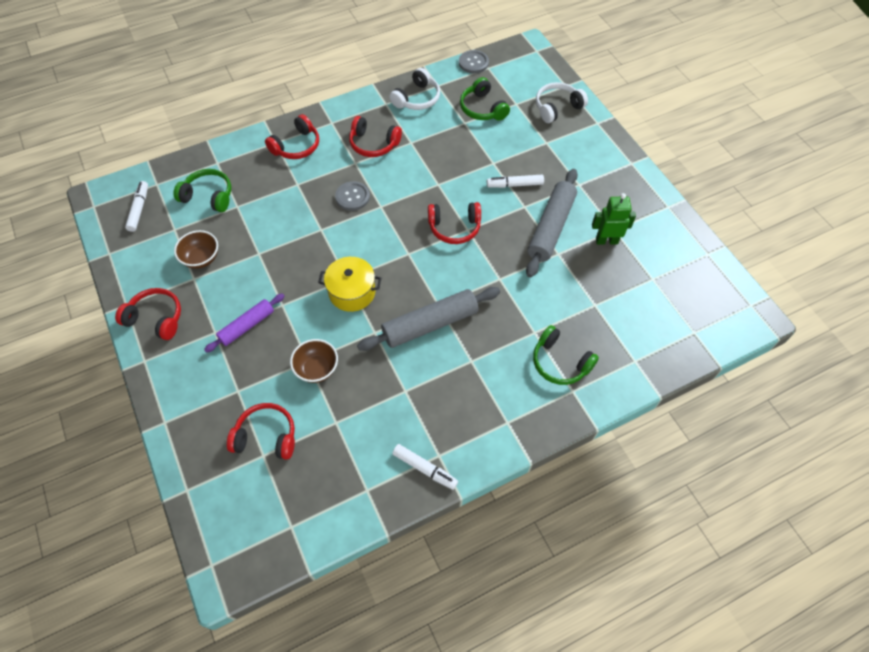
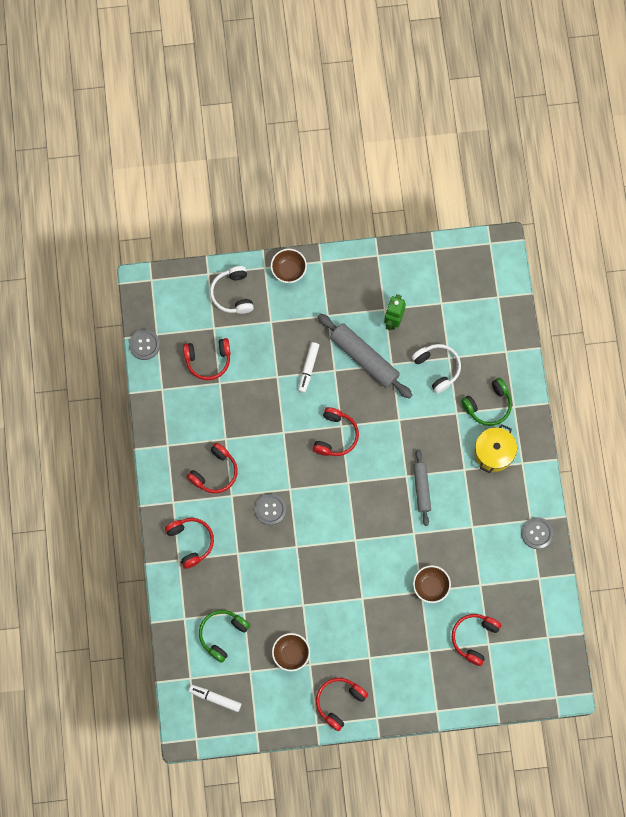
camera: 70 degrees left, 15 degrees up
purple rolling pin [204,293,285,353] -> none
yellow pot [318,257,381,312] -> yellow pot moved to [475,424,517,473]
grey rolling pin [357,287,500,351] -> grey rolling pin [413,449,431,526], size x0.62
white headphones [389,68,440,110] -> white headphones moved to [412,344,461,394]
white marker [392,444,458,490] -> grey button [521,517,553,549]
green headphones [460,77,510,121] -> red headphones [183,338,231,380]
none -> brown bowl [271,249,307,283]

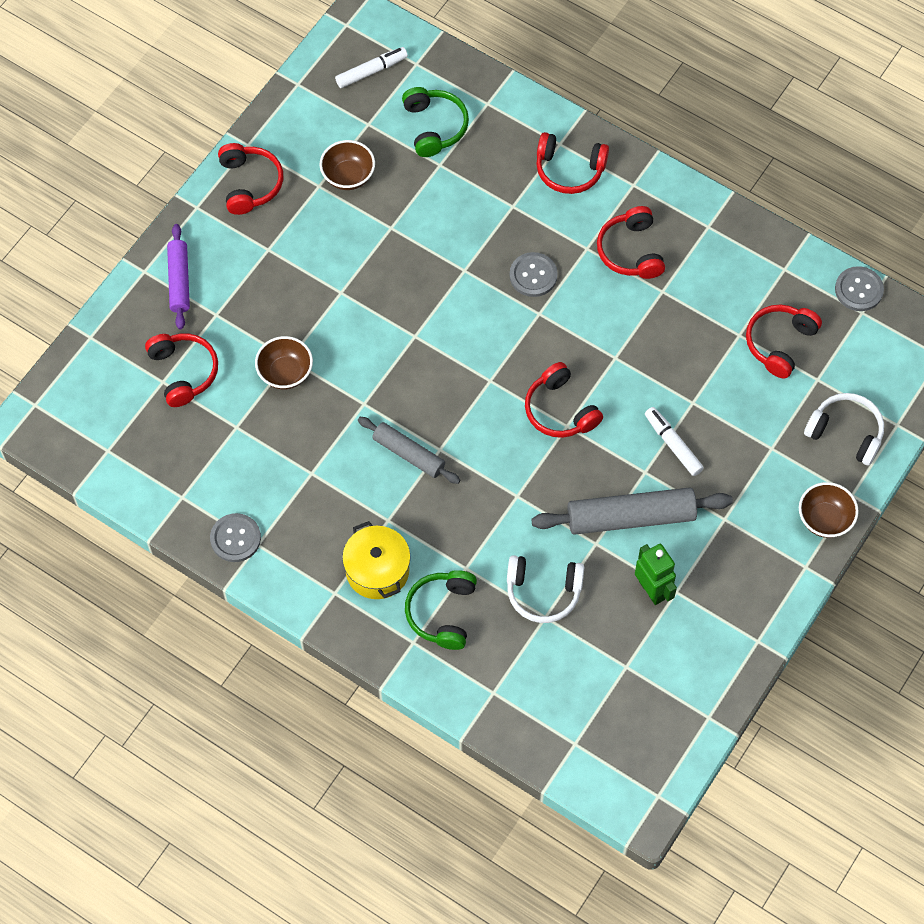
camera: 130 degrees right, 10 degrees down
none -> purple rolling pin [167,224,190,330]

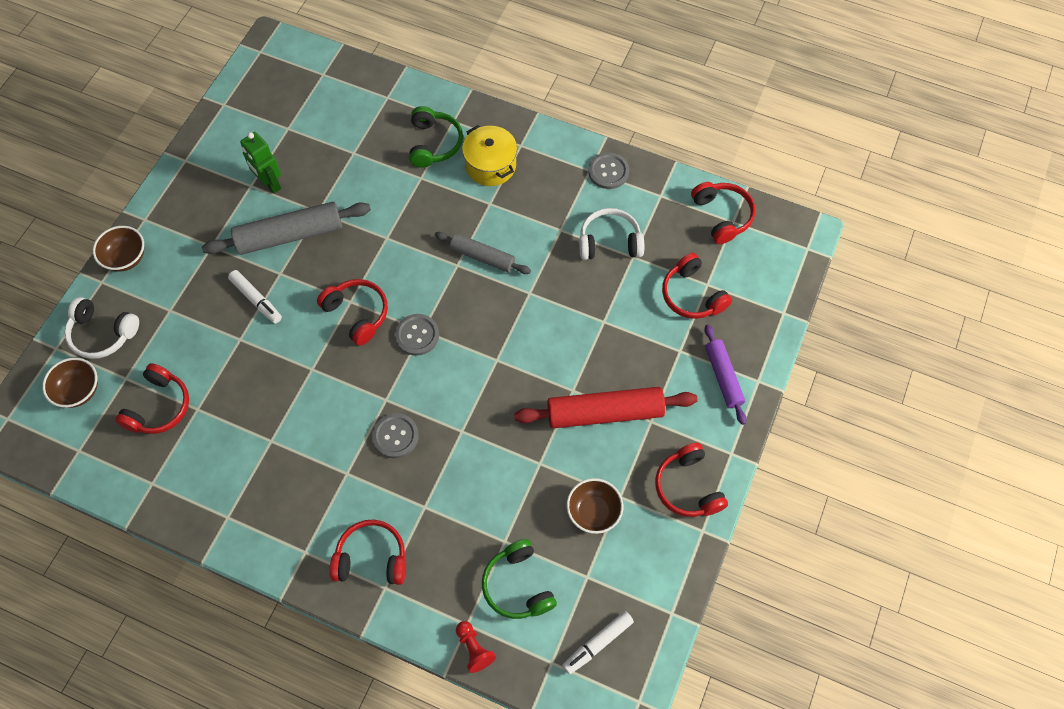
camera: 170 degrees right, 0 degrees up
brown bowl [255,336,313,389] -> brown bowl moved to [42,358,98,408]
white headphones [507,555,584,623] -> white headphones moved to [579,208,644,260]
red headphones [597,206,665,279] -> red headphones moved to [691,182,755,244]
grey button [835,266,884,311] -> grey button moved to [395,314,439,356]
none -> red pawn [456,621,496,673]
none -> red rolling pin [514,387,698,428]

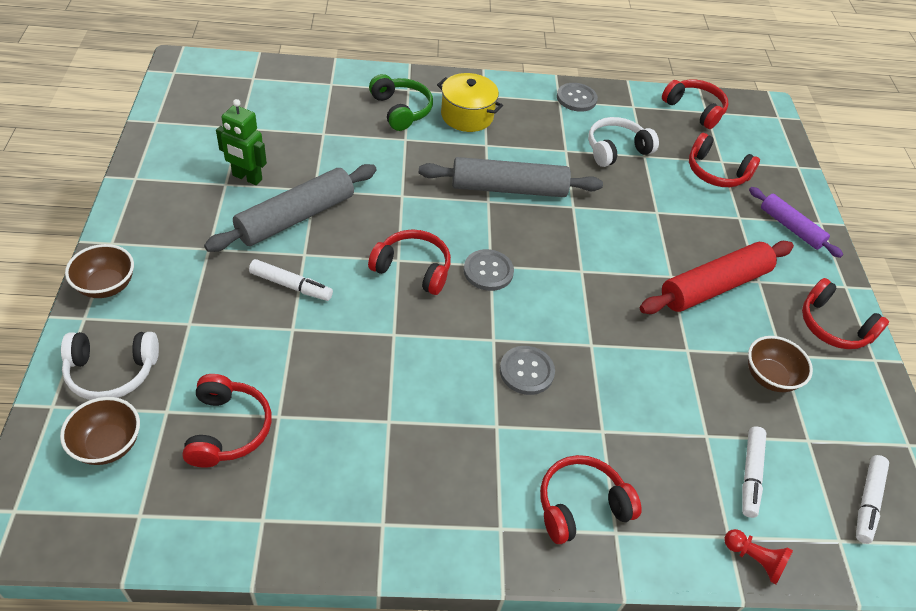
camera: 30 degrees left, 15 degrees down
grey rolling pin [435,232,531,274] -> grey rolling pin [419,157,603,197], size x1.62
green headphones [482,539,557,619] -> white marker [742,427,766,518]

